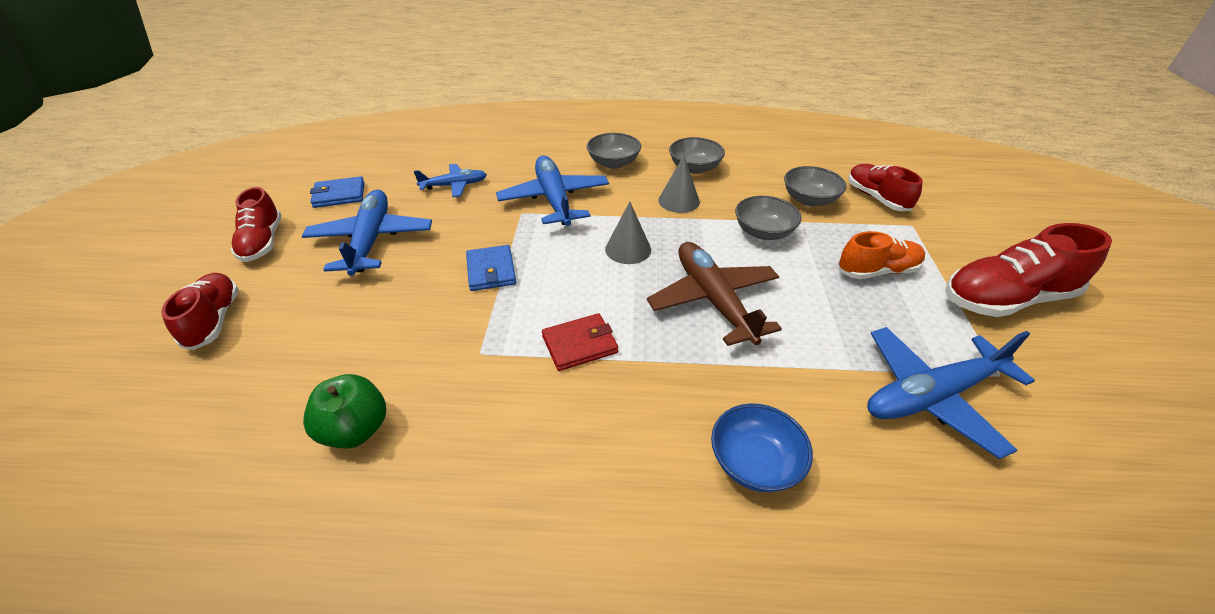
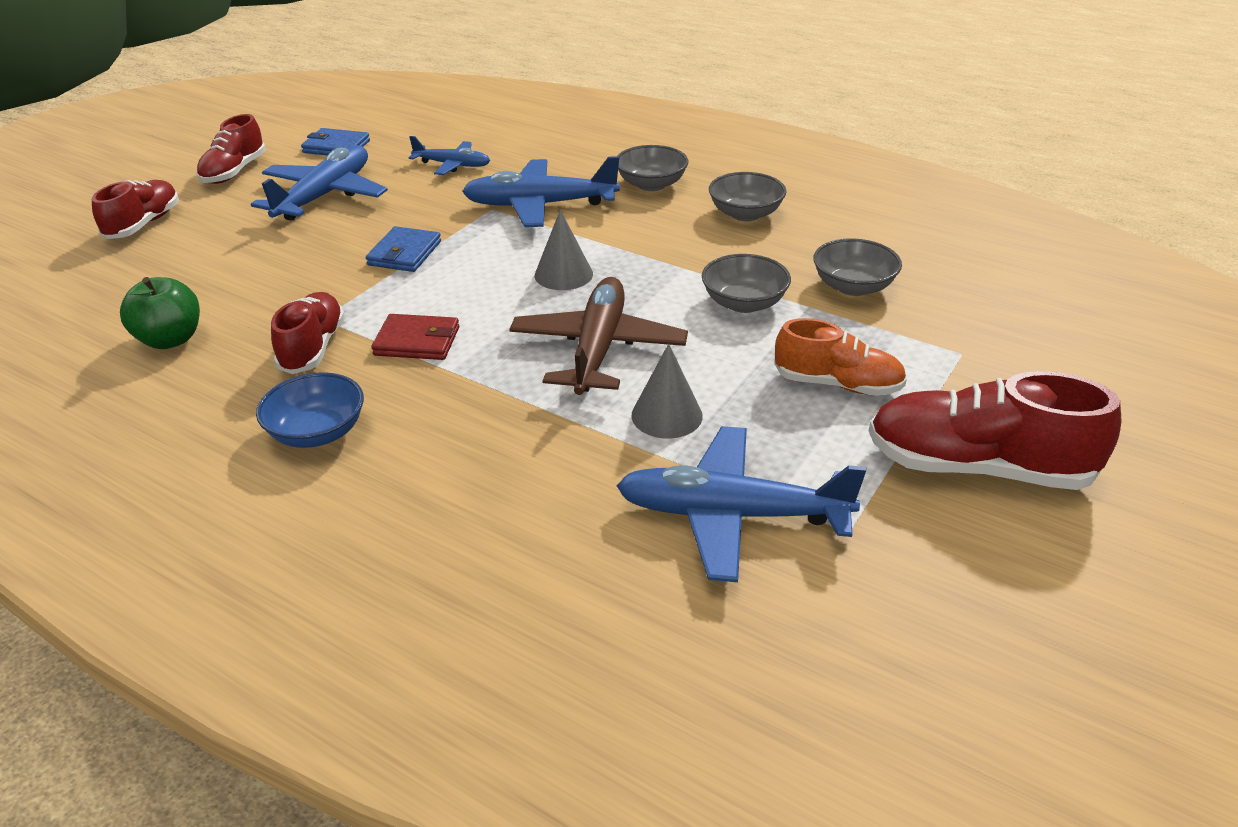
camera: 30 degrees right, 5 degrees down
blue plane [496,156,609,226] -> blue plane turned 105 degrees counterclockwise [462,156,620,227]
grey cone [658,155,700,213] -> grey cone moved to [632,344,703,439]
blue bowl [711,403,813,492] -> blue bowl moved to [256,372,364,448]
red shoe [848,164,923,211] -> red shoe moved to [271,292,345,374]

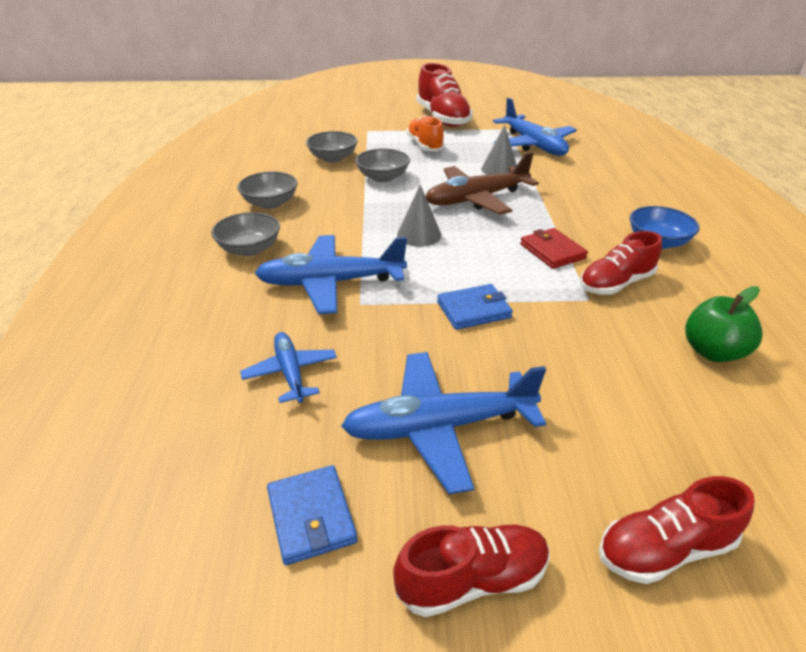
camera: 125 degrees left, 0 degrees up
blue plane [462,156,620,227] -> blue plane turned 120 degrees clockwise [254,235,407,314]

